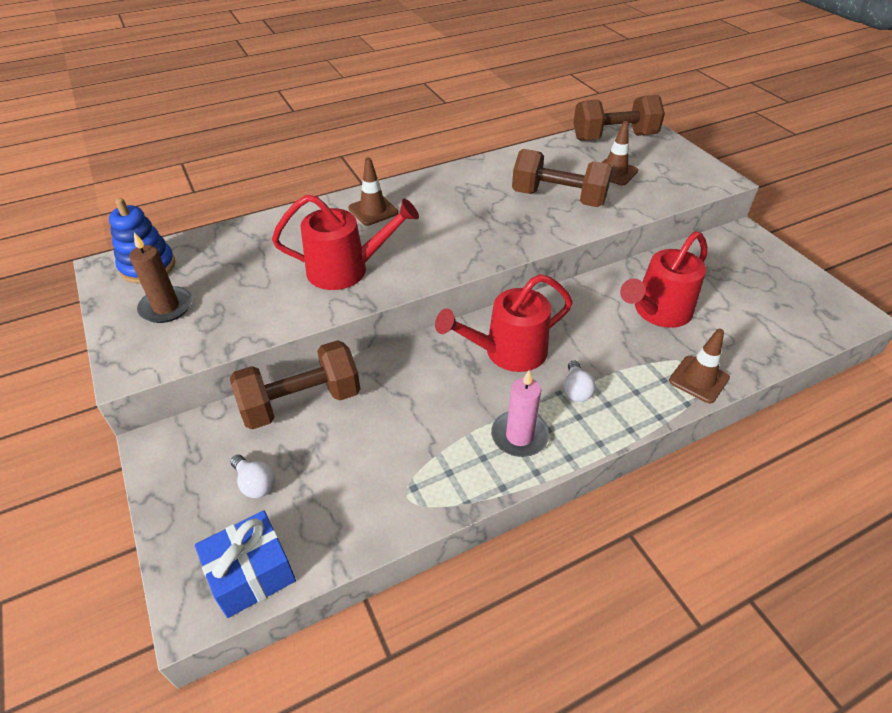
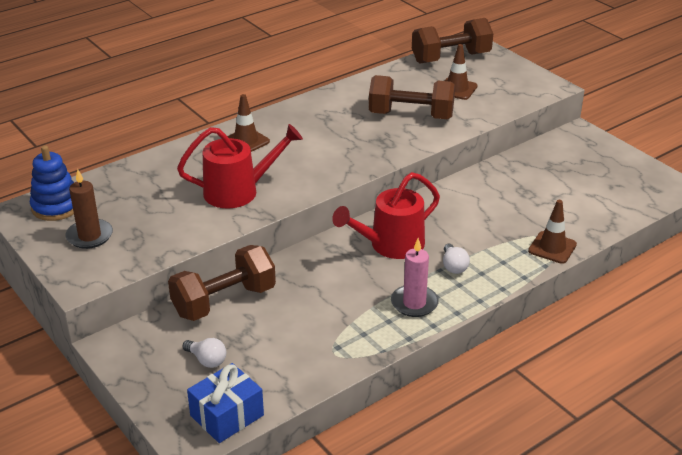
camera: 10 degrees left, 10 degrees down
red watering can [620,231,708,328] -> none

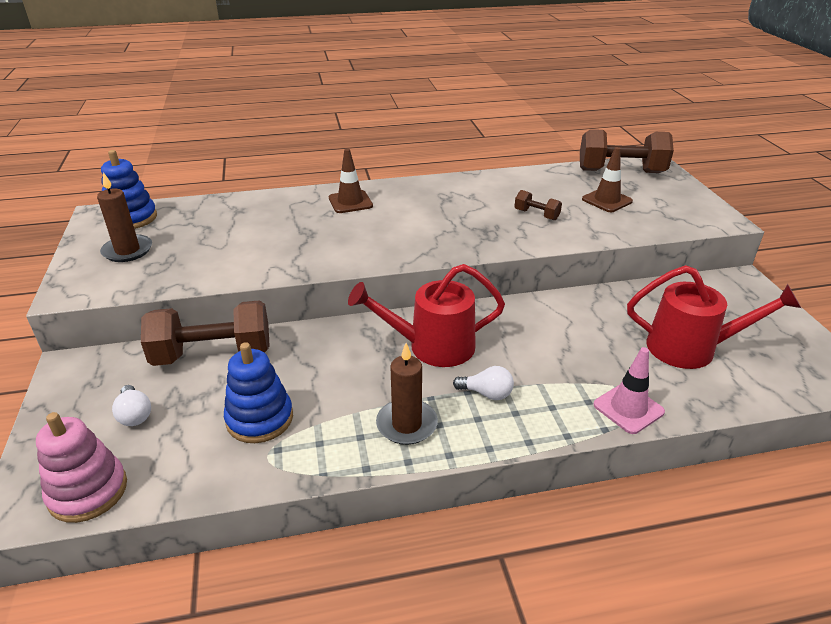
camera: 25 degrees right, 0 degrees up
red watering can [177,124,303,209] -> red watering can moved to [627,265,801,369]
blue gift [187,363,264,443] -> pink stacking toy [36,412,127,523]
brown dumbbell [369,75,455,119] -> brown dumbbell [514,190,562,221], size x0.46
pink candle [391,238,439,317] -> brown candle [376,343,438,445]
white light bulb [443,244,470,274] -> white light bulb turned 90 degrees counterclockwise [453,366,514,400]
brown traffic cone [528,200,577,264] -> pink traffic cone [593,347,665,434]
none -> blue stacking toy [224,342,293,443]

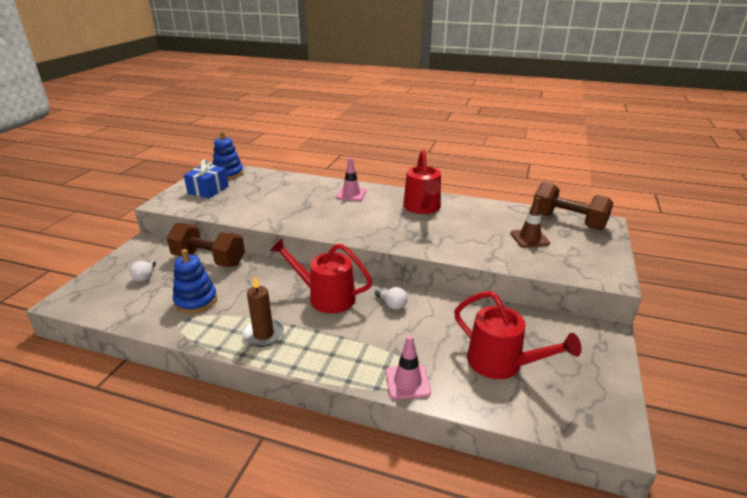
camera: 30 degrees right, 5 degrees down
pink stacking toy [36,412,127,523] -> none
brown candle [97,172,152,262] -> blue gift [184,160,228,198]
brown traffic cone [329,149,373,213] -> pink traffic cone [336,158,366,201]
white light bulb [453,366,514,400] -> white light bulb moved to [375,287,408,310]
brown dumbbell [514,190,562,221] -> none
none -> red watering can [403,149,441,214]

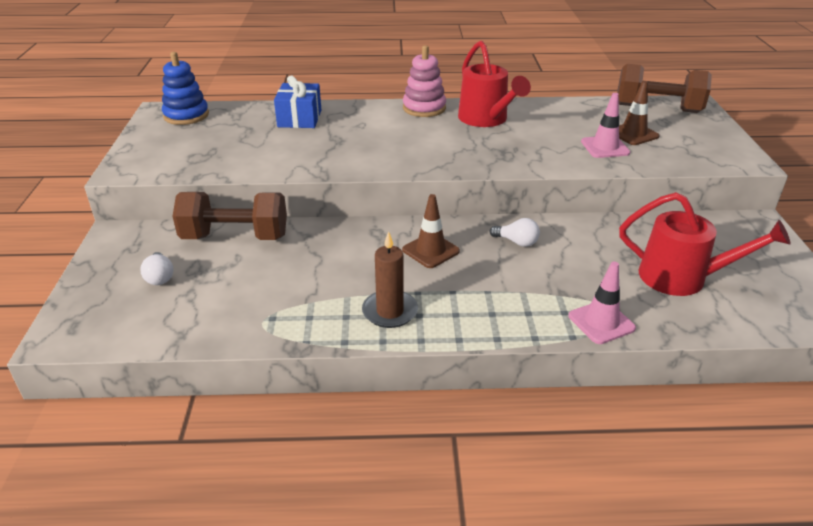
camera: 20 degrees left, 5 degrees up
blue stacking toy [173,249,217,314] -> none
blue gift [184,160,228,198] -> blue gift moved to [274,76,321,128]
red watering can [270,238,372,313] -> brown traffic cone [402,194,460,268]
pink traffic cone [336,158,366,201] -> pink traffic cone moved to [581,93,630,158]
none -> pink stacking toy [403,45,446,117]

